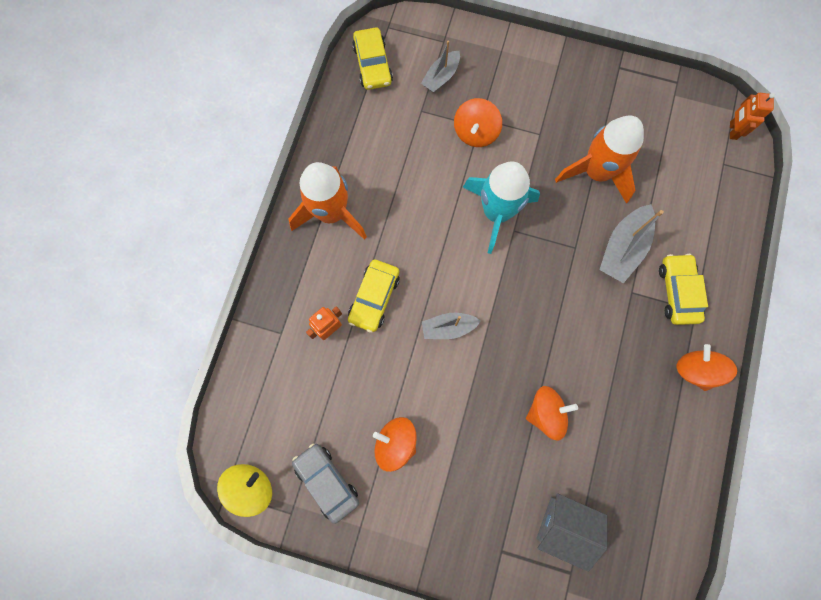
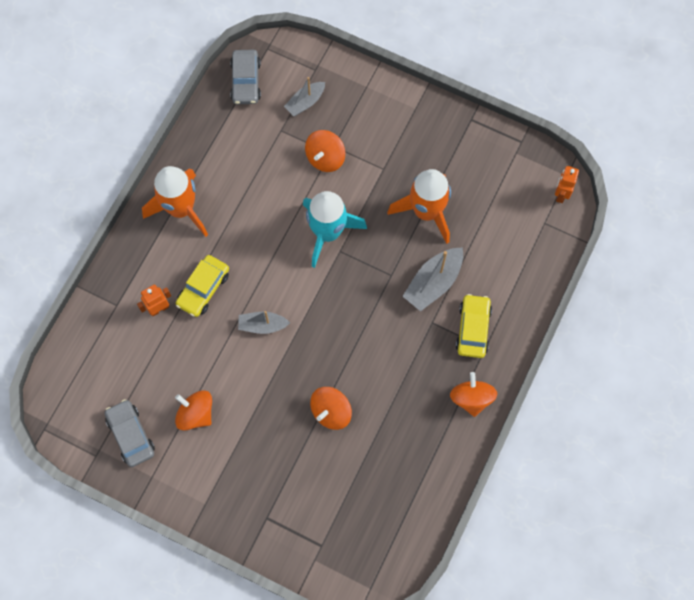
camera: 10 degrees right, 5 degrees down
yellow spinning top [217,464,272,517] -> none
yellow car [352,27,393,90] -> grey car [230,50,261,104]
orange spinning top [526,386,578,441] -> orange spinning top turned 135 degrees clockwise [310,387,352,430]
grey house [536,493,607,572] -> none

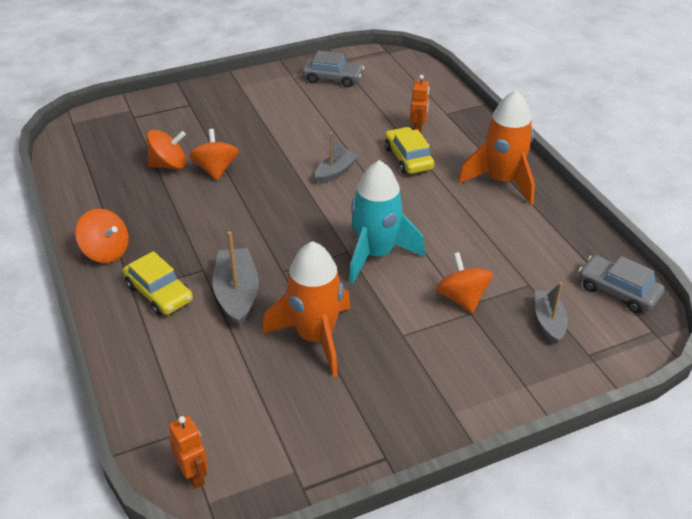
camera: 130 degrees right, 30 degrees down
orange spinning top [175,390,212,431] -> orange spinning top moved to [147,130,186,169]

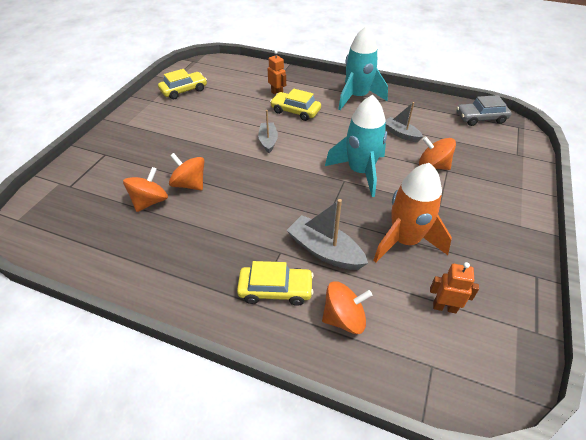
camera: 45 degrees left, 5 degrees up
orange spinning top [75,209,129,263] -> orange spinning top moved to [322,281,372,334]
orange robot [169,416,208,489] -> orange robot moved to [430,262,479,313]
grey car [302,50,364,87] -> yellow car [158,69,207,99]
orange rocket [458,90,535,205] -> turquoise rocket [338,26,388,110]
grey boat [535,282,568,345] -> grey boat moved to [385,102,423,142]

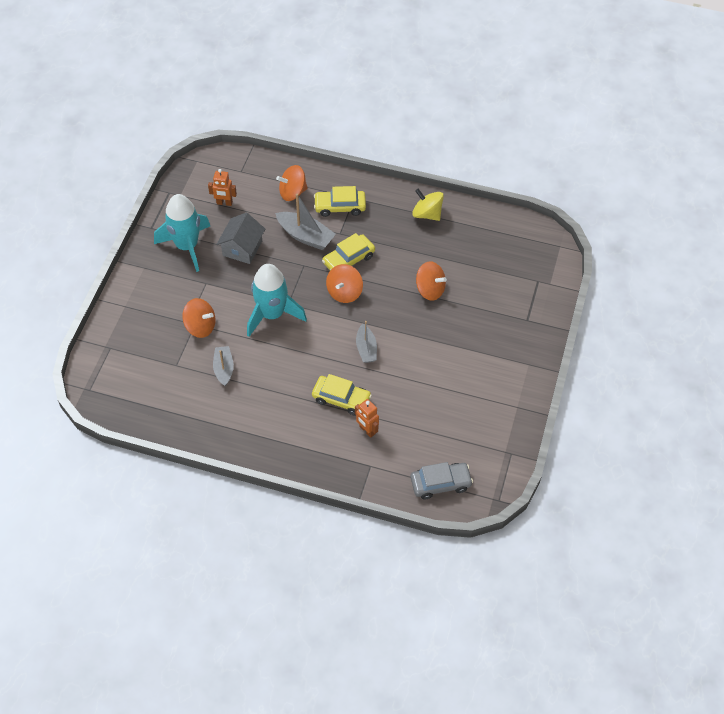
camera: 175 degrees right, 10 degrees up
orange spinning top [123,167,168,212] -> orange spinning top moved to [326,264,363,303]
yellow car [158,69,207,99] -> yellow car moved to [322,233,375,270]
turquoise rocket [338,26,388,110] -> turquoise rocket moved to [154,194,210,272]
orange rocket [373,163,452,262] -> grey house [216,213,265,264]
grey boat [385,102,423,142] -> grey boat turned 135 degrees counterclockwise [213,346,234,386]
grey car [457,95,512,126] -> grey car moved to [410,462,473,499]
none -> yellow spinning top [412,189,444,221]

